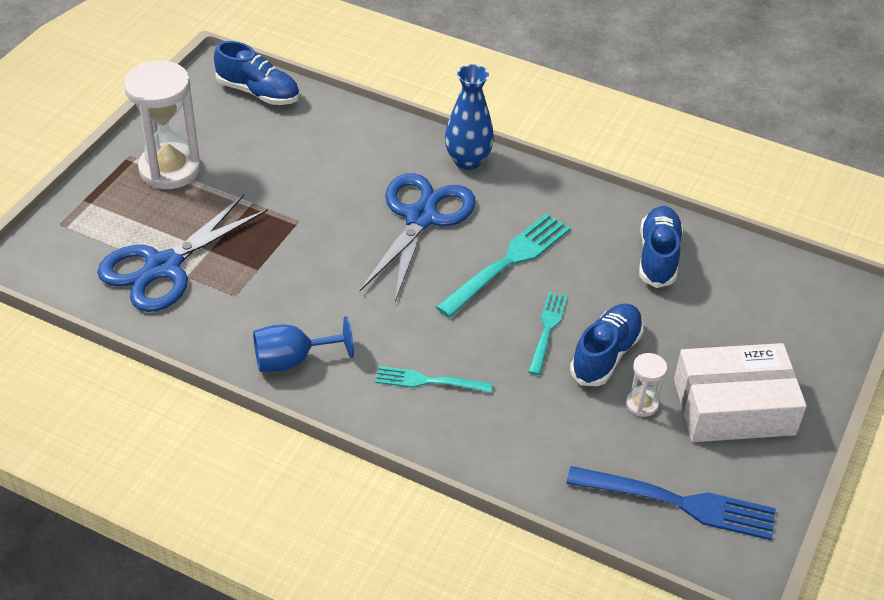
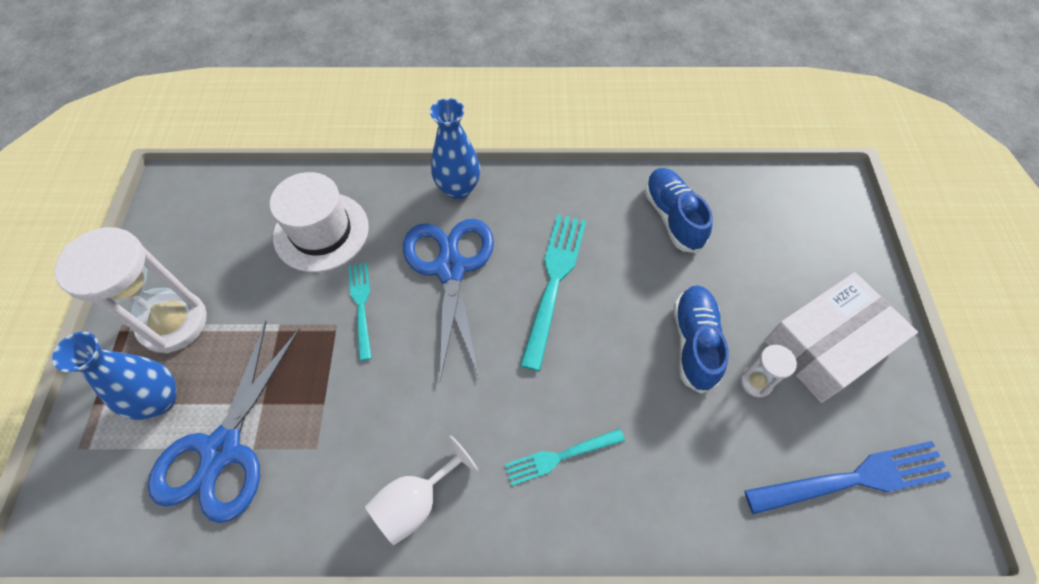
camera: 25 degrees left, 15 degrees up
blue shoe [214,41,300,105] -> none
blue goblet [253,316,354,372] -> white goblet [365,435,479,545]
turquoise fork [528,292,568,375] -> turquoise fork moved to [348,263,372,361]
none -> blue vase [52,332,176,420]
none -> white hat [270,172,369,272]

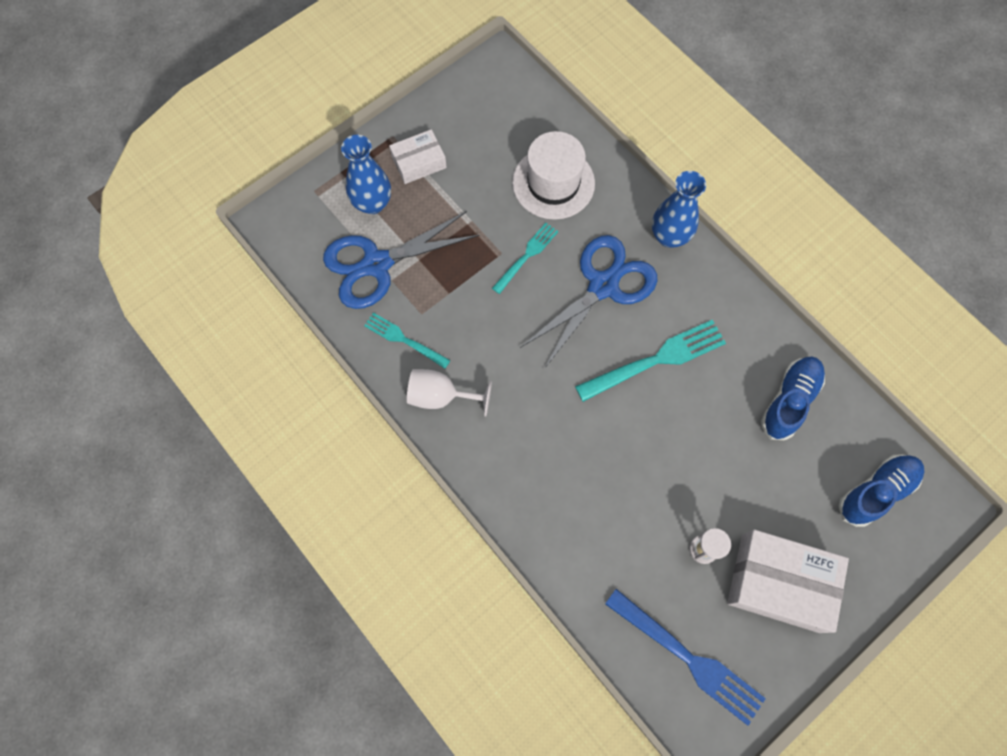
camera: 50 degrees right, 10 degrees up
white hourglass [55,227,207,354] -> white box [389,129,447,184]
turquoise fork [505,428,625,486] -> turquoise fork moved to [364,313,451,369]
blue shoe [674,285,729,394] -> blue shoe moved to [839,454,924,527]

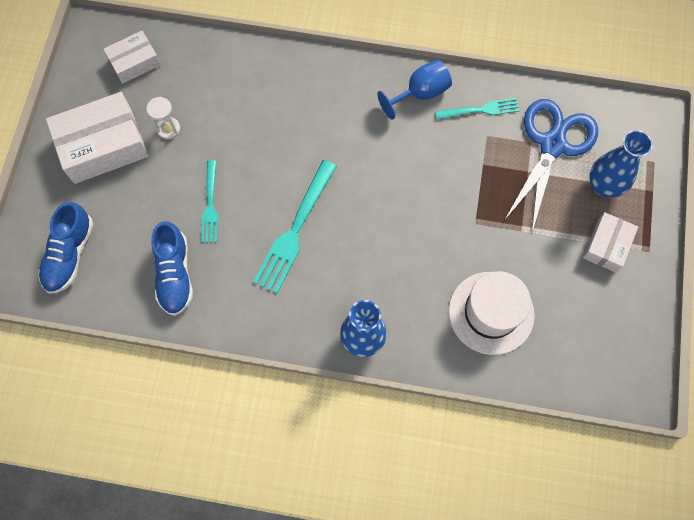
camera: 140 degrees right, 0 degrees up
white goblet [407,369,492,417] -> blue goblet [377,59,452,120]
turquoise fork [492,223,558,294] -> turquoise fork moved to [201,160,218,243]
blue scissors [520,235,657,369] -> none
blue fork [605,589,766,726] -> white box [103,31,161,84]

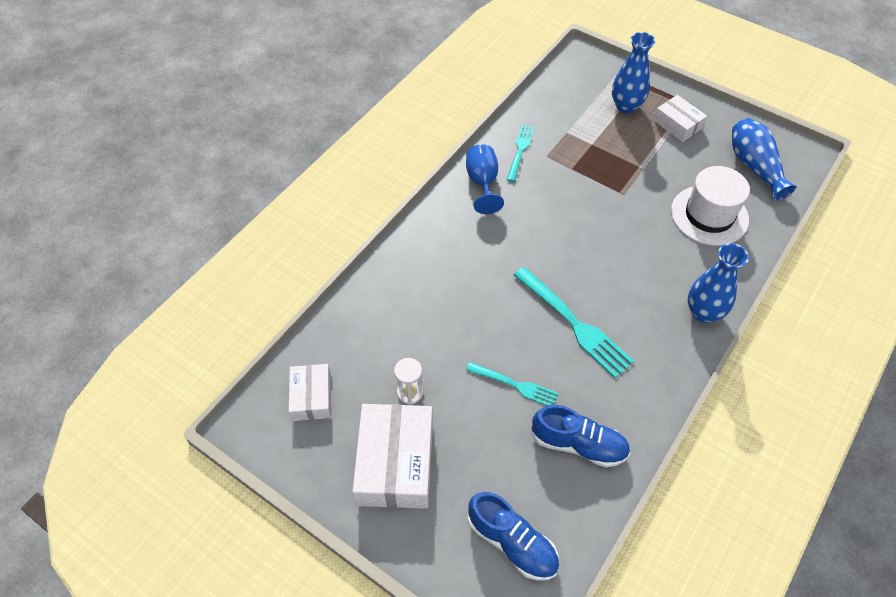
camera: 65 degrees left, 15 degrees down
blue scissors [504,99,598,232] -> none
none -> blue vase [732,118,797,200]

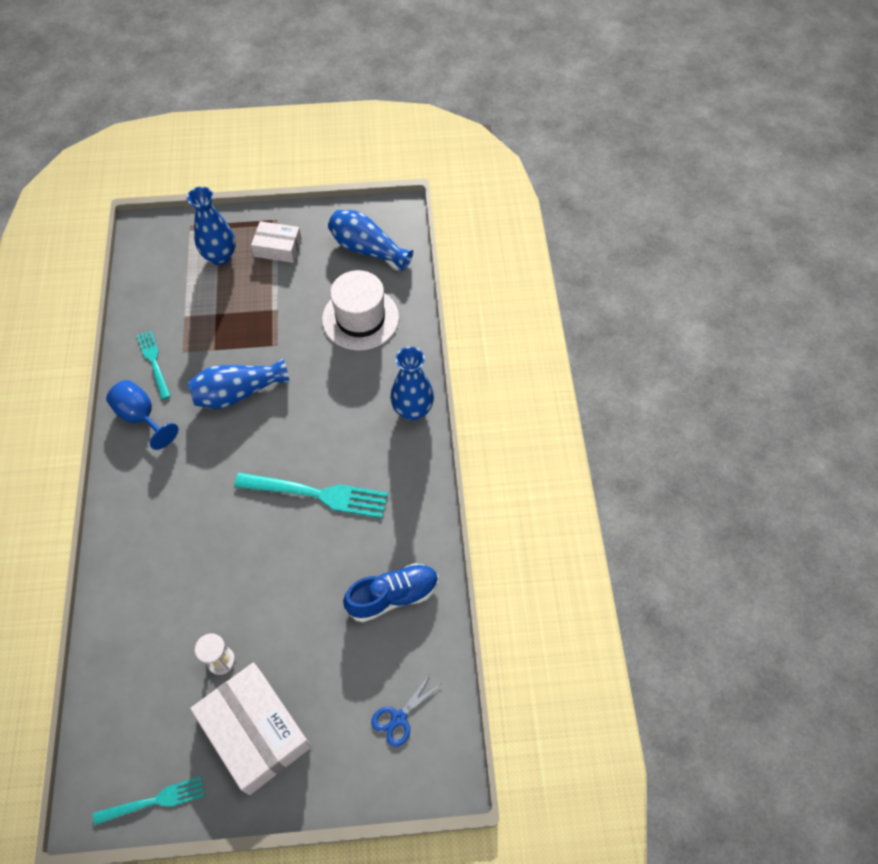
camera: 40 degrees left, 5 degrees up
white box [289,364,331,421] -> none
turquoise fork [466,362,559,406] -> turquoise fork moved to [93,776,205,825]
blue shoe [468,492,559,580] -> blue scissors [371,674,441,747]
none -> blue vase [188,358,289,409]

